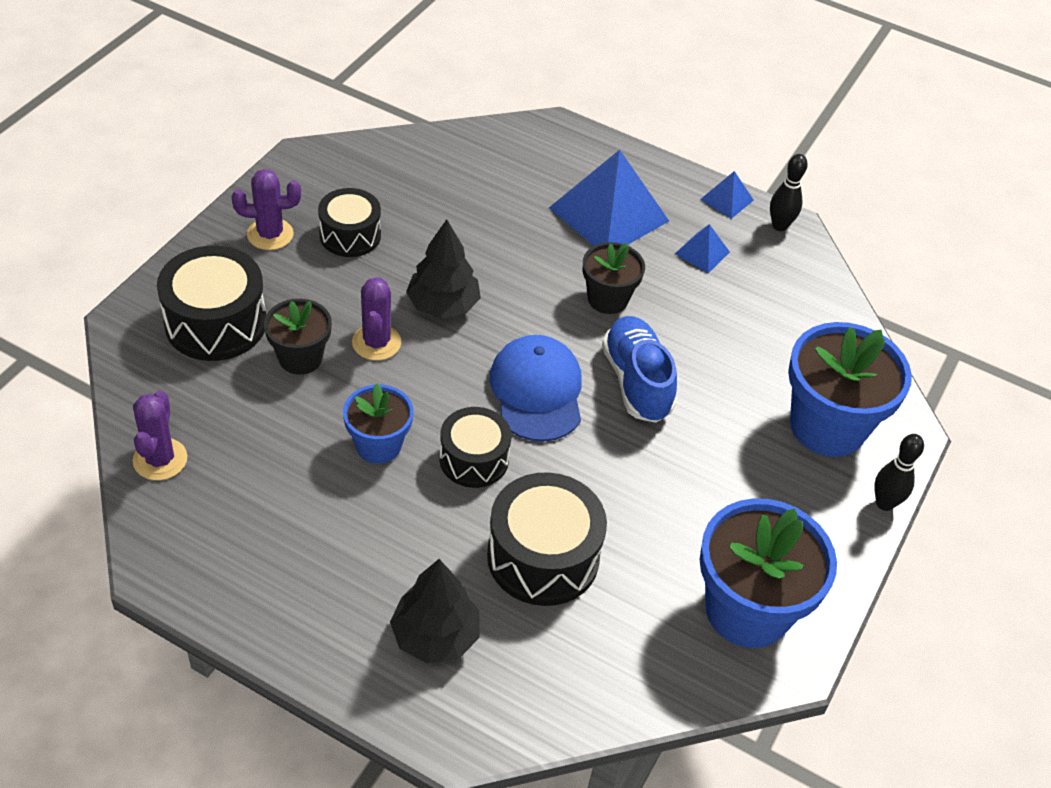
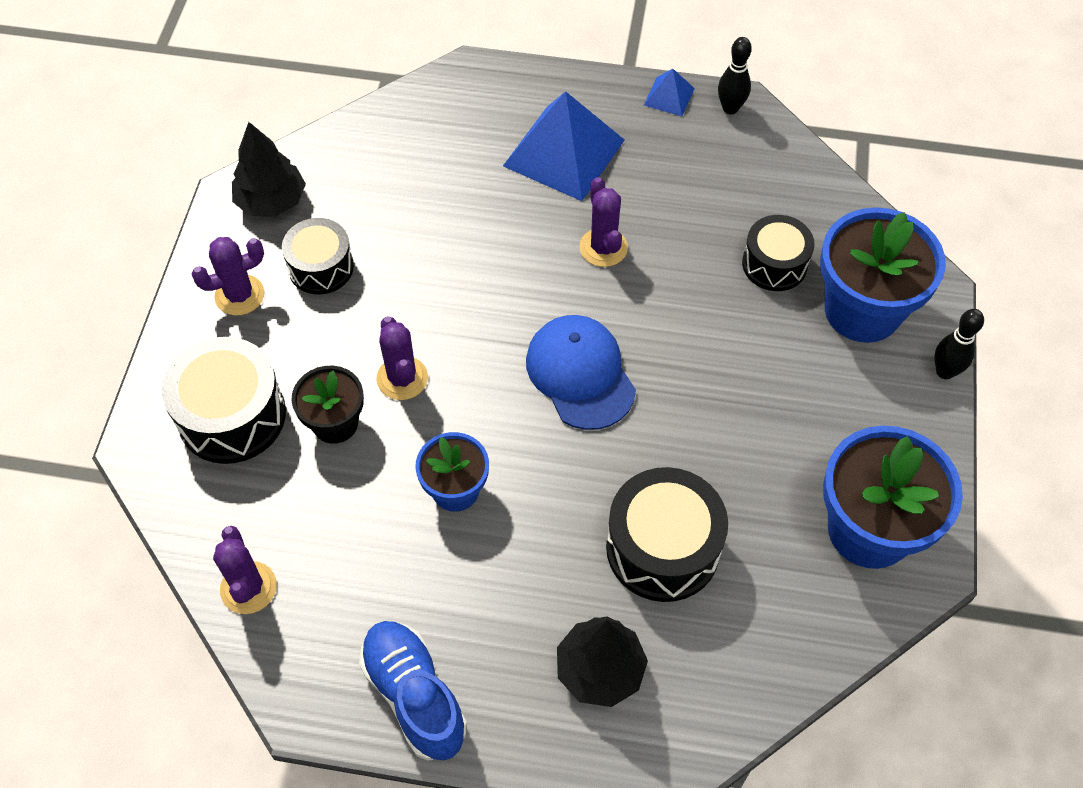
camera: 15 degrees left, 10 degrees up
black tree [406,219,481,318] -> black tree moved to [232,122,306,217]
black drum [440,407,512,488] -> black drum moved to [742,215,815,291]
black flower pot [583,242,645,314] -> purple cactus [579,177,628,267]
blue shoe [602,316,677,423] -> blue shoe moved to [359,621,467,761]
blue pyramid [675,224,730,273] -> none

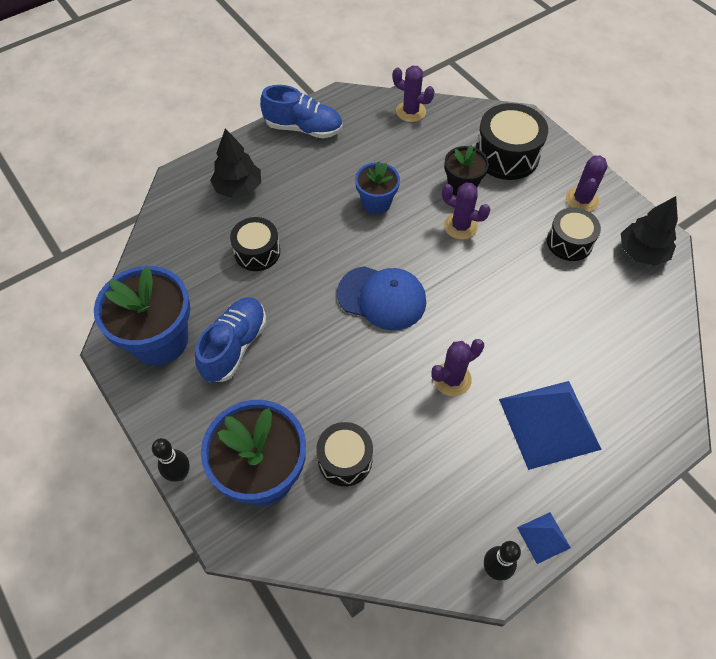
camera: 135 degrees right, 0 degrees up
purple cactus [579,177,628,267] -> purple cactus turned 60 degrees counterclockwise [431,339,484,396]
black drum [606,467,728,602] -> black drum [230,217,280,271], size x0.65
none -> blue shoe [195,297,266,382]

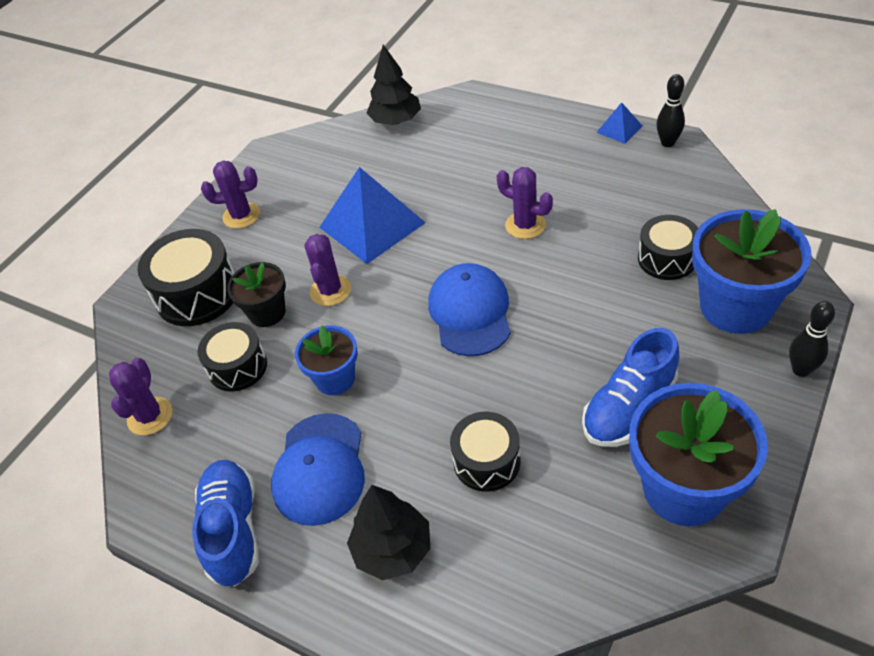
camera: 110 degrees left, 10 degrees down
blue shoe [195,297,266,382] -> blue shoe turned 45 degrees counterclockwise [582,328,679,447]
blue pyramid [499,381,602,470] -> blue pyramid moved to [319,167,426,264]
black drum [547,207,601,261] -> black drum moved to [197,322,267,392]
black tree [621,196,678,266] -> black tree moved to [367,45,421,125]
none -> blue cap [271,413,365,526]

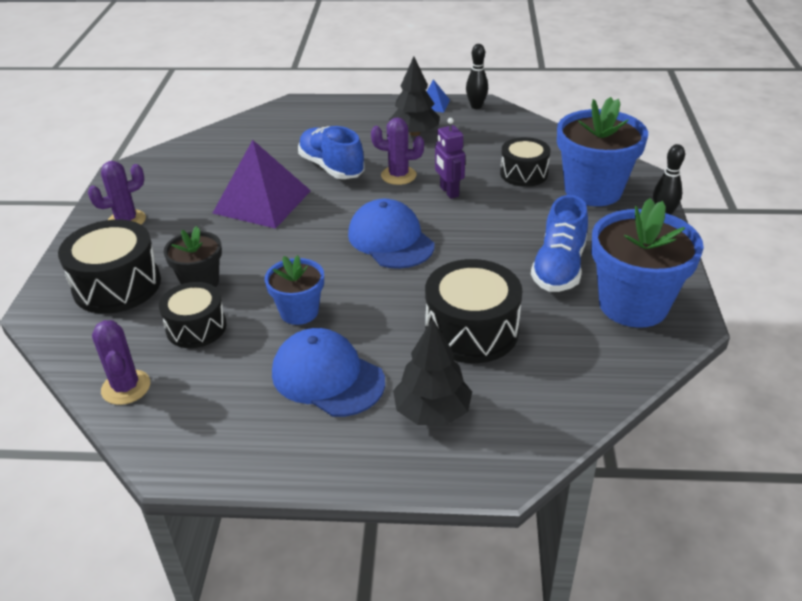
camera: 30 degrees left, 10 degrees down
blue shoe [192,460,259,586] -> blue shoe moved to [298,126,365,179]
blue cap [271,413,365,526] -> blue cap turned 150 degrees clockwise [272,328,385,417]
purple cactus [305,234,351,306] -> none
blue pyramid [319,167,426,264] -> purple pyramid [213,140,311,229]
black tree [367,45,421,125] -> black tree moved to [389,57,440,136]
black drum [450,412,520,492] -> black drum [425,259,523,363], size x1.54
none -> purple robot [435,118,465,199]

